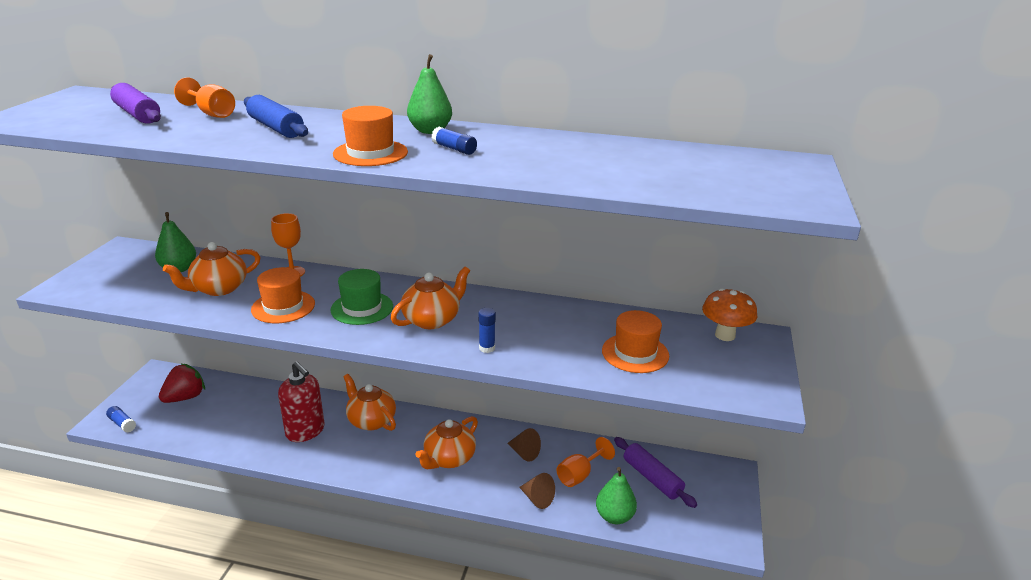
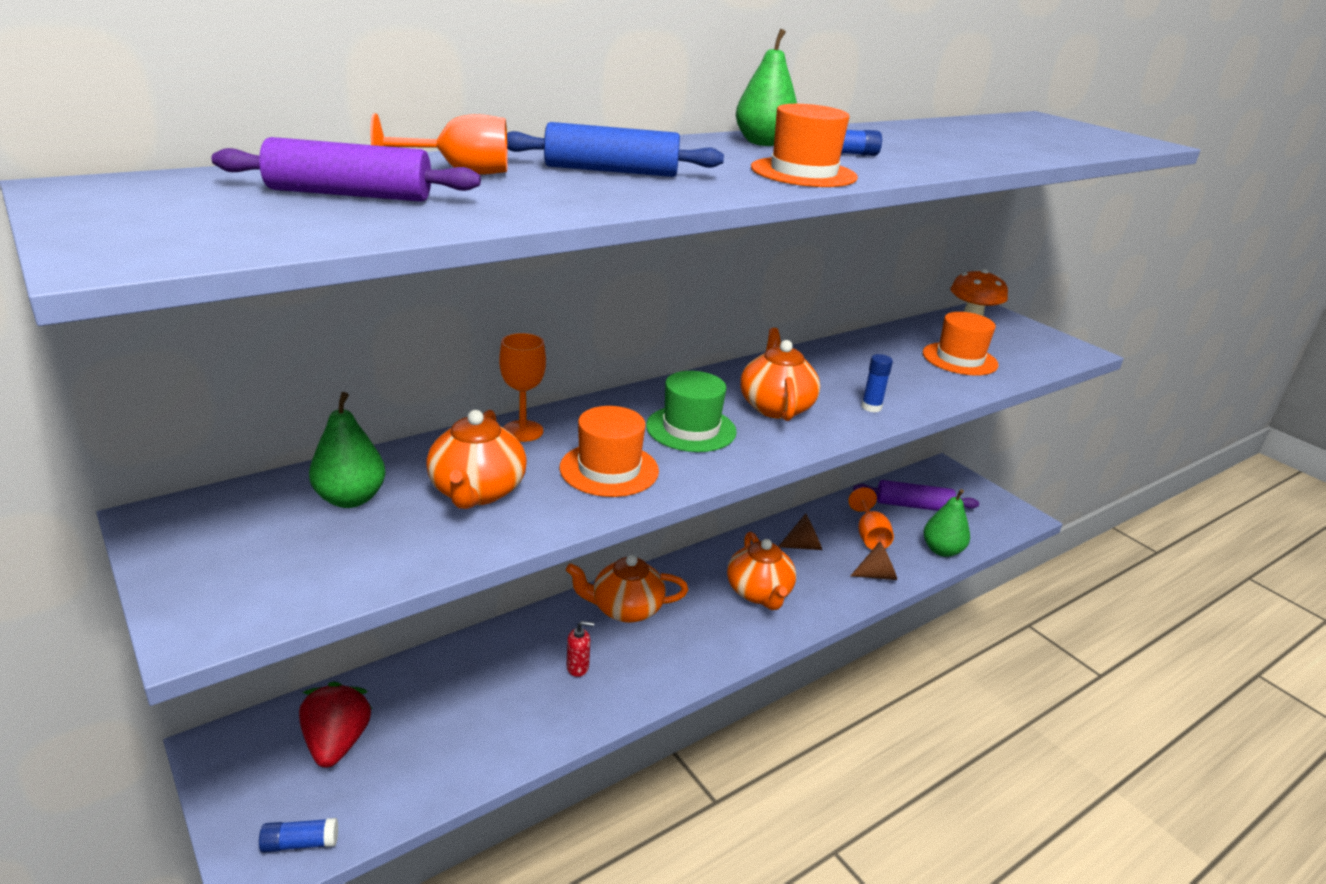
camera: 50 degrees left, 0 degrees up
red soap dispenser [278,361,325,442] -> red soap dispenser [567,621,594,677], size x0.45

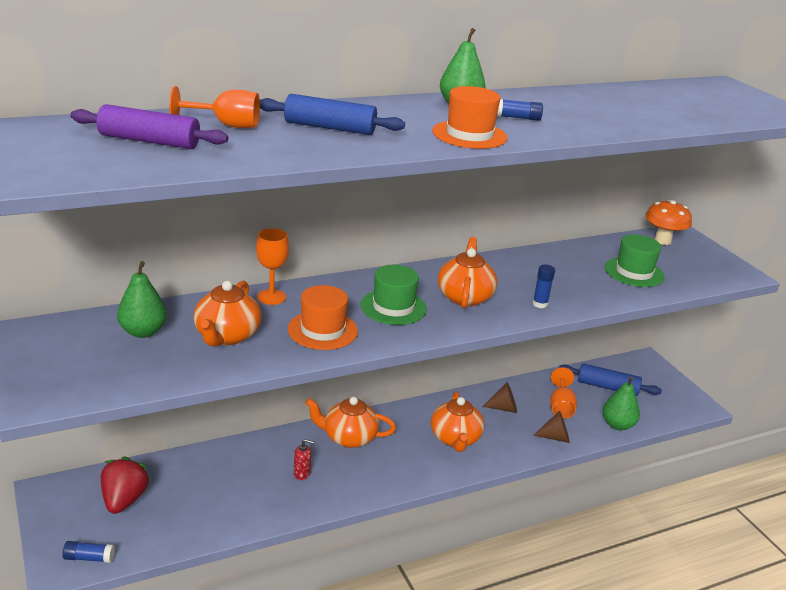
camera: 10 degrees right, 0 degrees up
purple rolling pin [853,480,979,511] -> blue rolling pin [559,363,662,396]
orange hat [923,312,999,375] -> green hat [605,234,664,287]

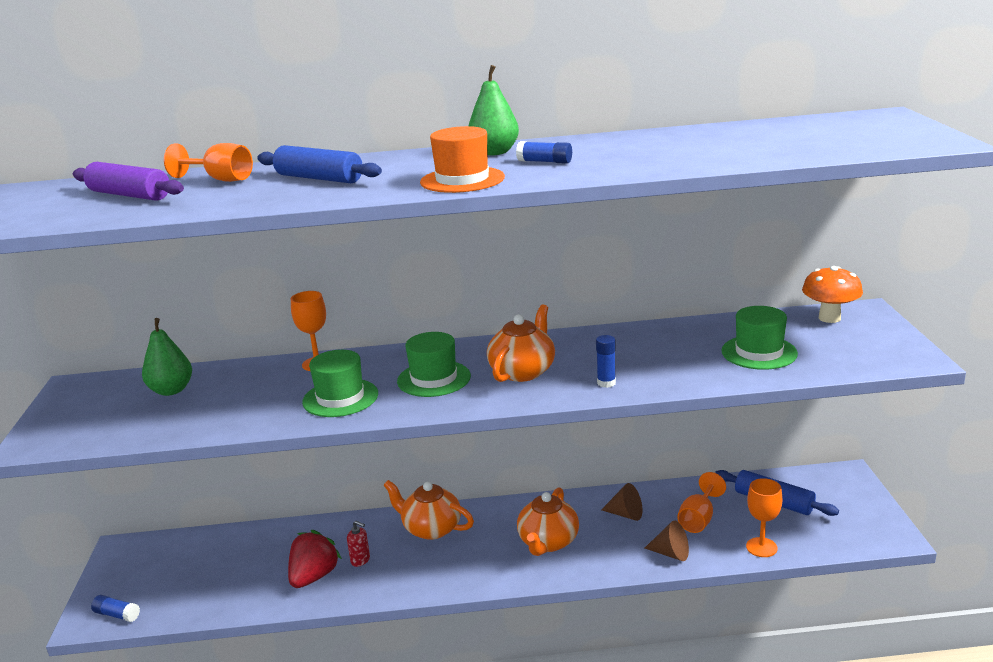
camera: 25 degrees right, 5 degrees down
red strawberry [101,456,150,514] -> red strawberry moved to [288,530,342,588]
orange teapot [193,280,261,346] -> none
orange hat [288,285,358,350] -> green hat [302,350,378,417]
green pear [603,376,640,430] -> orange goblet [746,478,782,557]

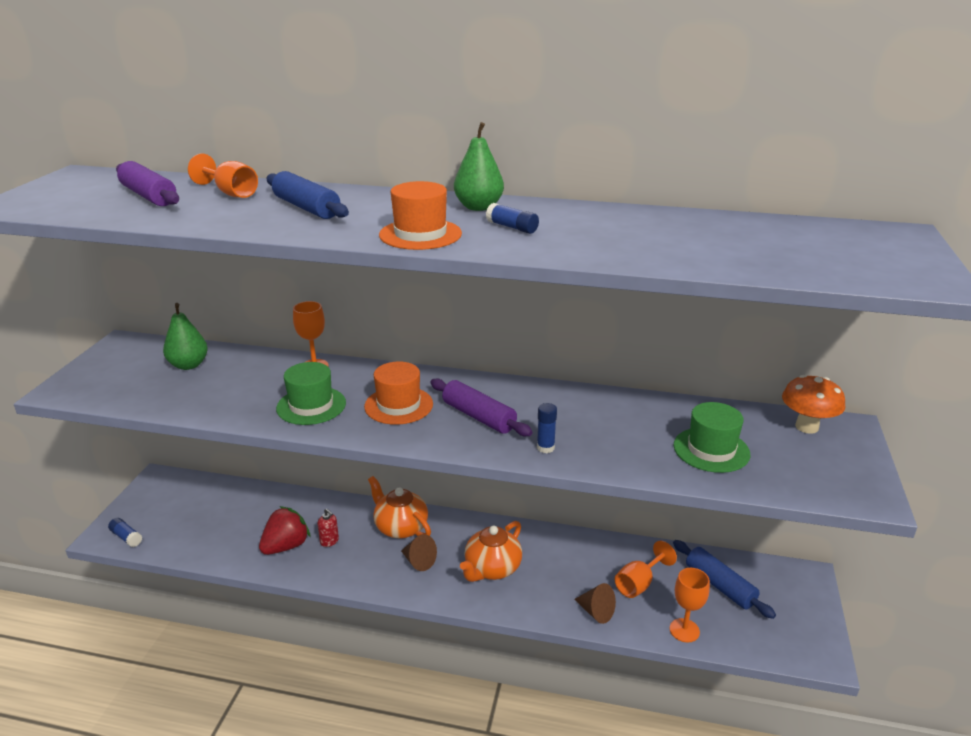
camera: 15 degrees right, 5 degrees up
green hat [397,332,471,397] -> orange hat [364,361,433,425]
orange teapot [487,304,555,382] -> purple rolling pin [430,378,532,436]
brown cone [601,483,642,521] -> brown cone moved to [401,534,437,571]

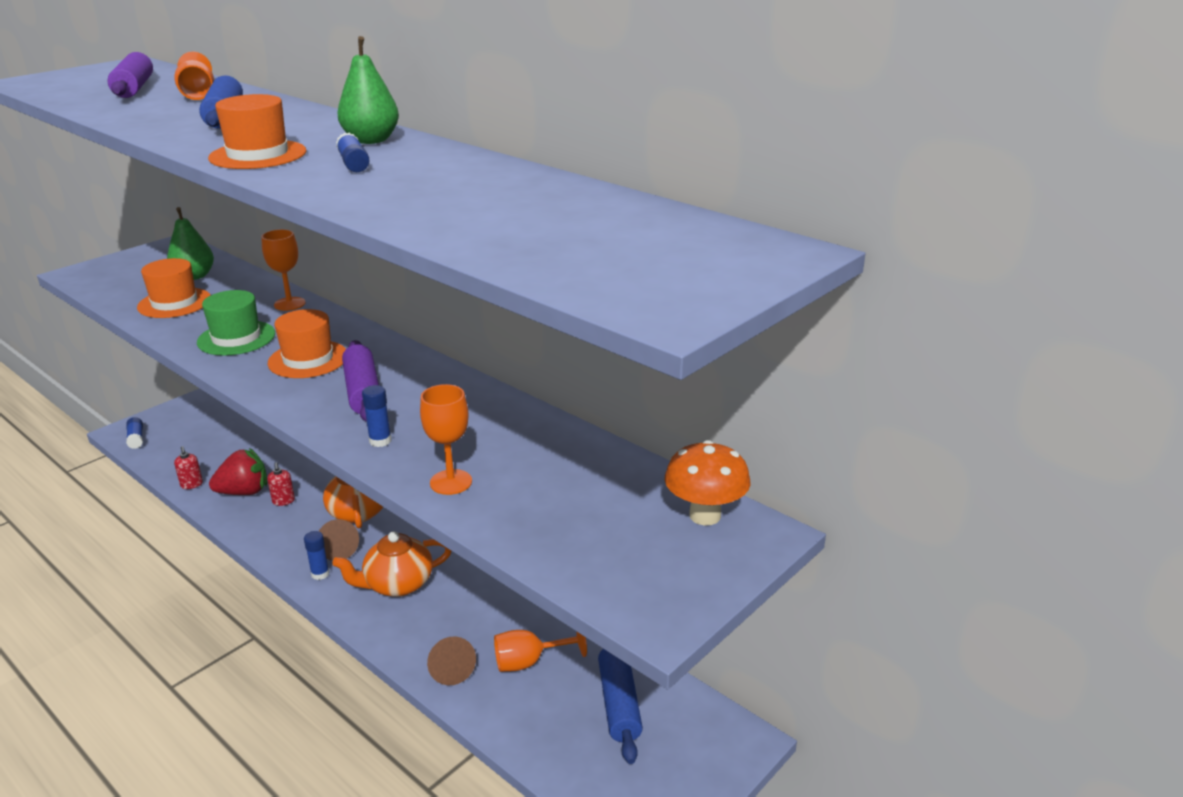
camera: 30 degrees right, 0 degrees up
orange goblet [669,568,710,642] -> orange goblet moved to [420,384,472,495]
green hat [674,402,750,473] -> none
none -> orange hat [137,258,211,318]
none -> red soap dispenser [174,446,203,489]
none -> blue glue stick [304,531,330,580]

